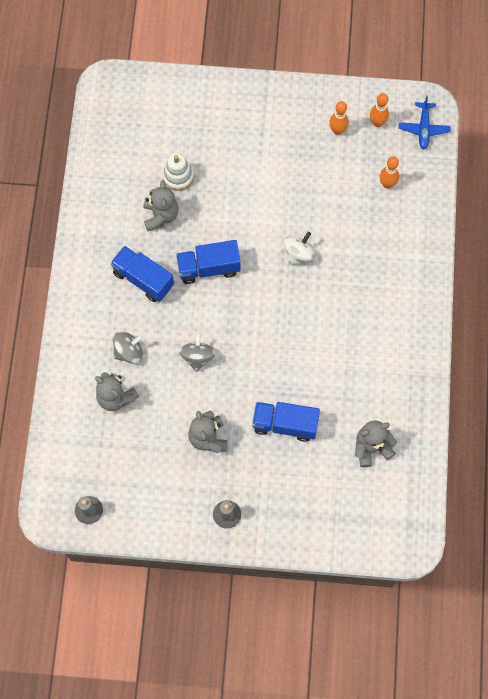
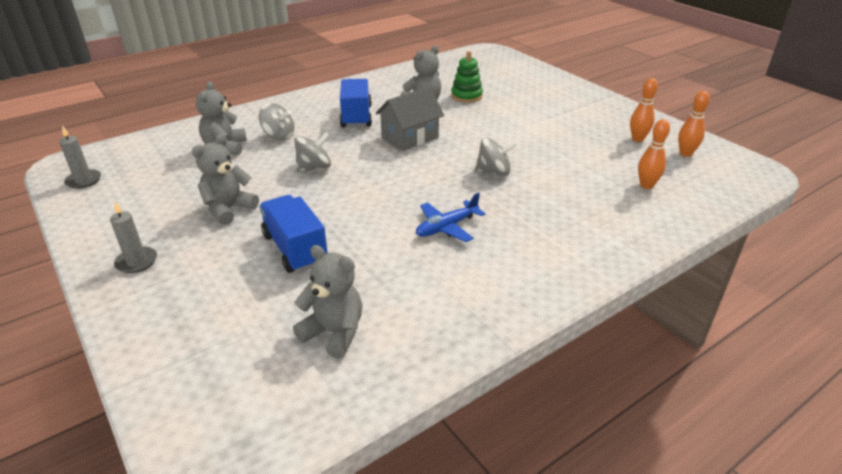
camera: 50 degrees right, 35 degrees down
white stacking toy [163,153,194,191] -> green stacking toy [451,51,483,103]
blue truck [176,240,241,284] -> grey house [376,87,444,151]
white spinning top [284,232,315,265] -> grey spinning top [475,137,517,176]
blue plane [399,96,451,149] -> blue plane moved to [416,193,485,242]

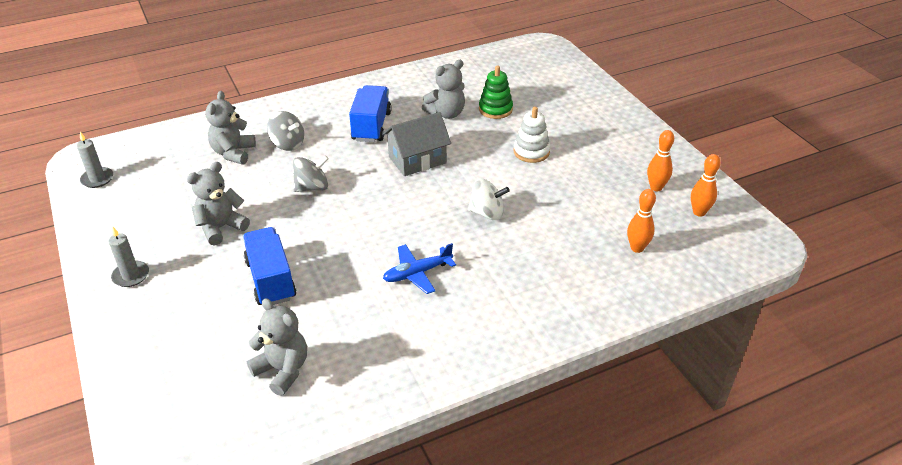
camera: 10 degrees right, 5 degrees up
grey spinning top [475,137,517,176] -> white spinning top [468,179,510,220]
none -> white stacking toy [513,107,550,163]

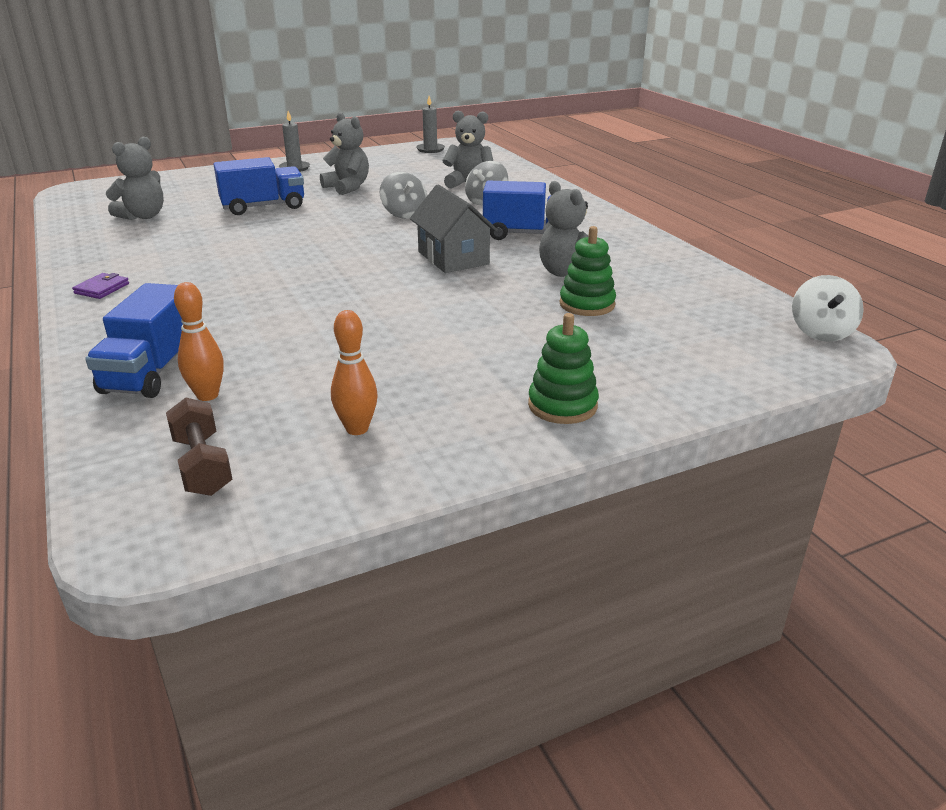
camera: 90 degrees right, 10 degrees down
blue plane [383,243,456,294] -> none
white spinning top [468,179,510,220] -> white spinning top moved to [792,275,864,342]
white stacking toy [513,107,550,163] -> none
orange bowling pin [691,154,721,217] -> none
none -> purple wallet [72,273,129,299]
none -> blue truck [85,283,183,398]
none -> brown dumbbell [166,398,233,496]
none -> green stacking toy [528,313,599,424]

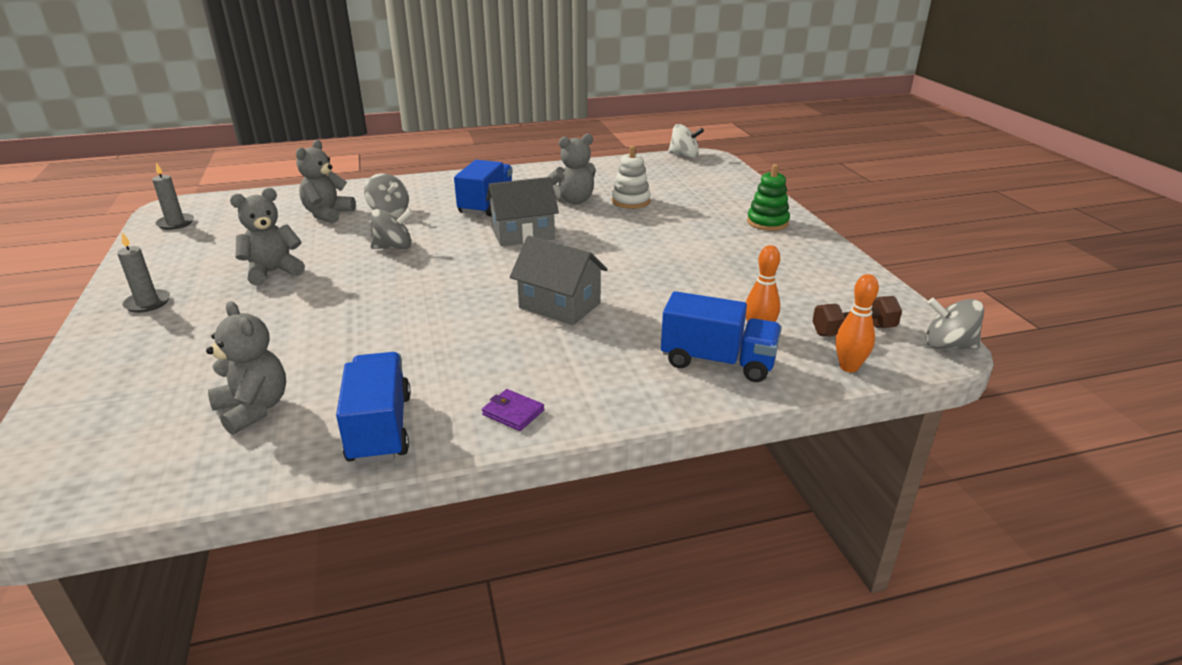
camera: 80 degrees left, 0 degrees up
blue truck [214,157,304,215] -> blue truck moved to [336,352,411,464]
orange bowling pin [331,310,378,435] -> orange bowling pin moved to [836,274,879,372]
green stacking toy [559,226,616,316] -> white stacking toy [612,146,651,209]
none -> grey house [510,236,608,325]
none -> grey spinning top [926,298,984,349]

